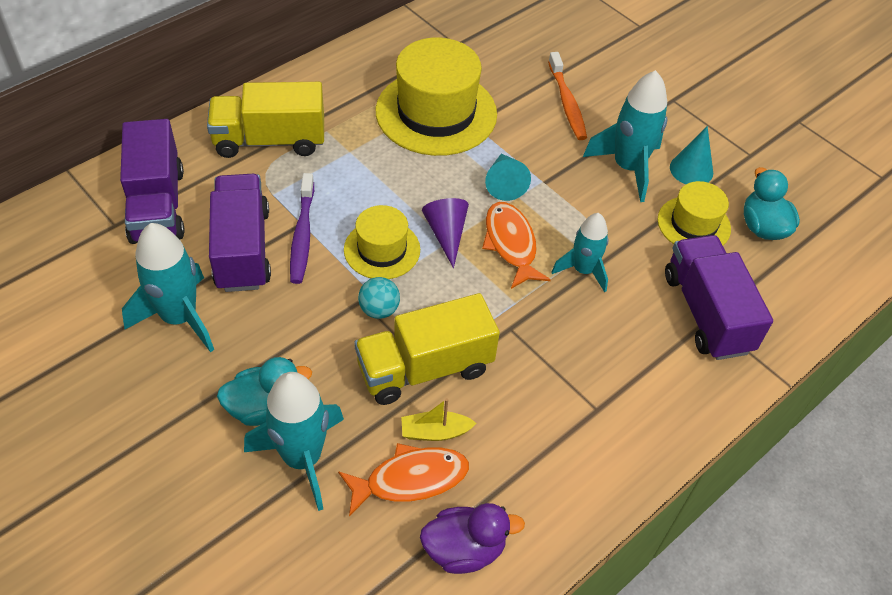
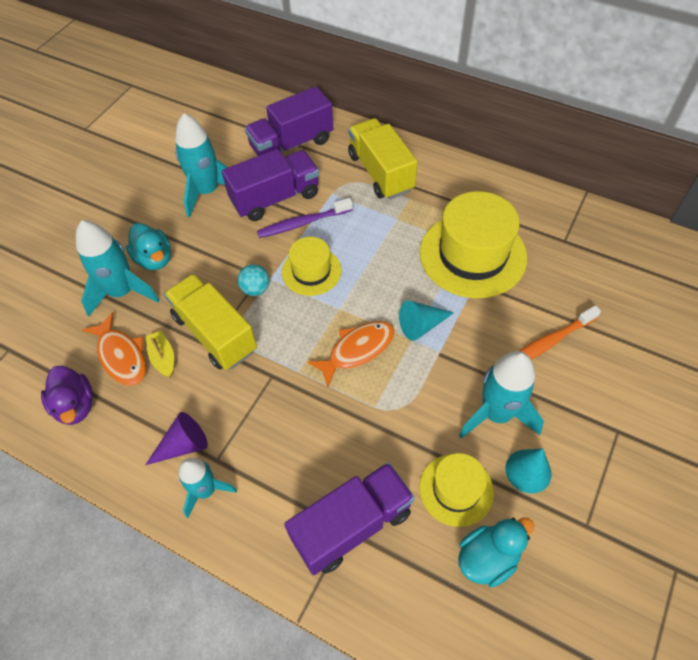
camera: 75 degrees right, 5 degrees up
purple cone [422,198,469,268] -> purple cone moved to [146,412,208,465]
turquoise rocket [551,213,609,292] -> turquoise rocket moved to [179,458,237,518]

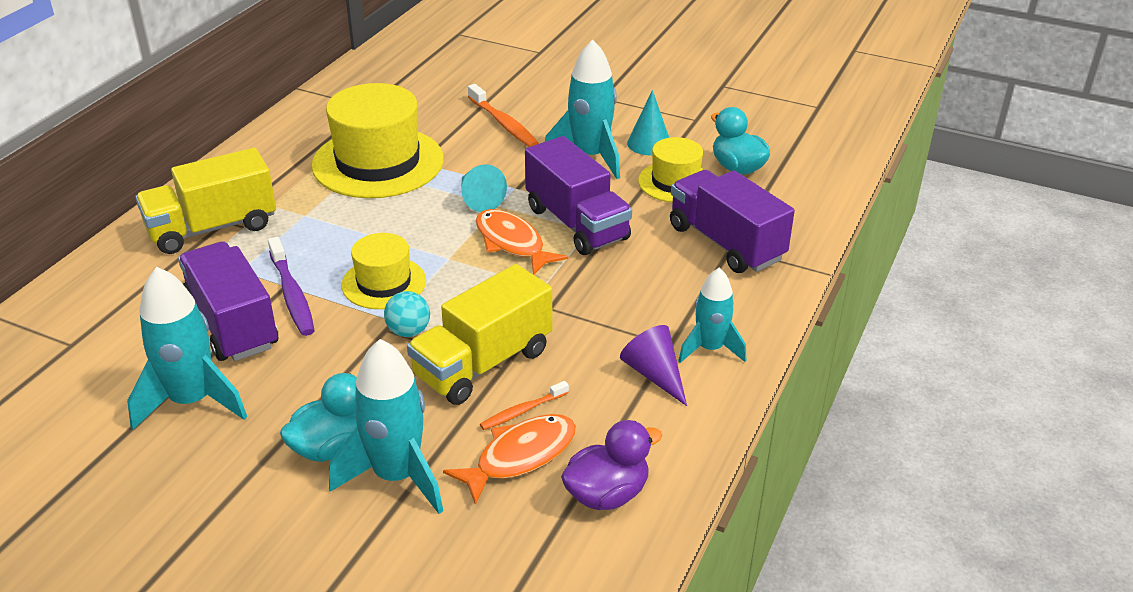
camera: 95 degrees left, 20 degrees down
yellow boat [146,331,174,378] -> orange toothbrush [480,381,569,430]
purple truck [245,86,333,156] -> purple truck moved to [525,136,632,255]

